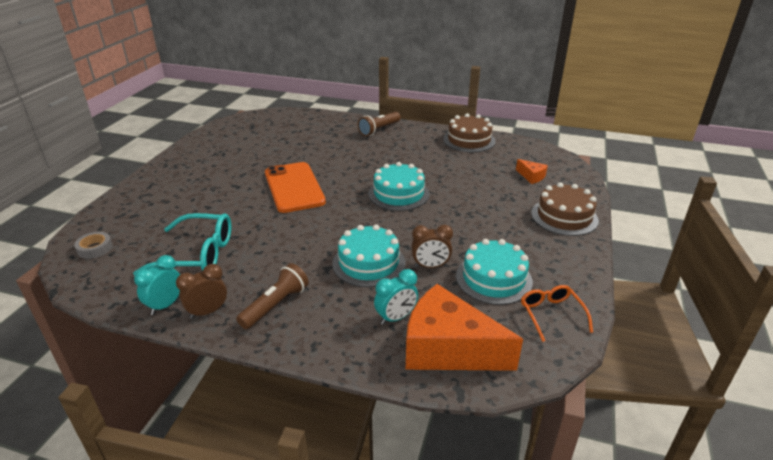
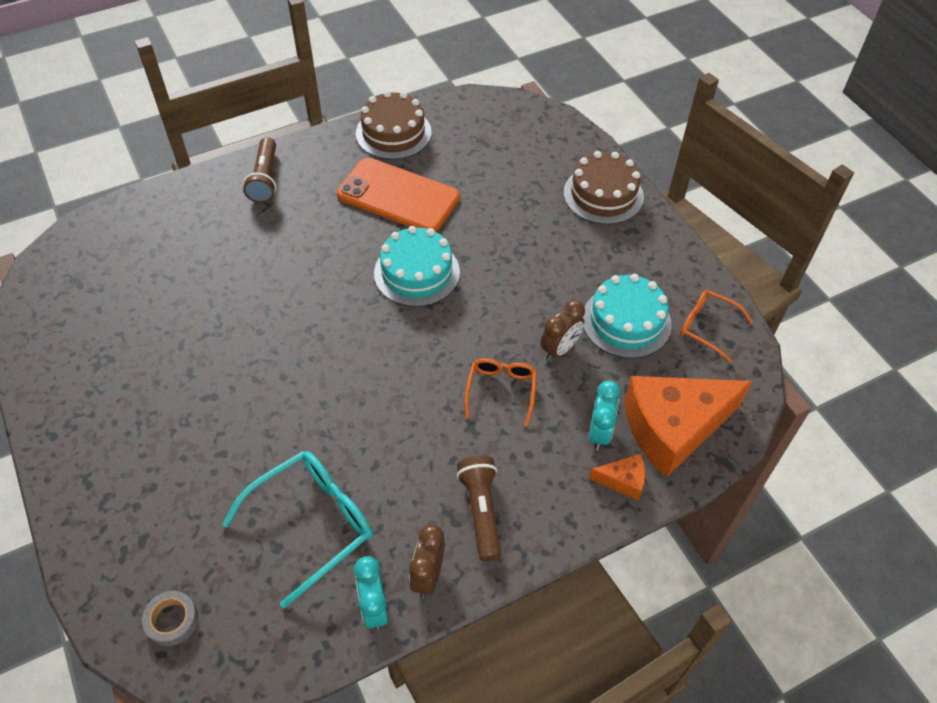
camera: 45 degrees left, 20 degrees up
orange phone [265,162,326,213] -> orange phone moved to [337,158,460,232]
turquoise cake [332,224,405,287] -> orange glasses [465,358,537,427]
orange cheese [516,159,548,184] -> orange cheese moved to [589,454,645,501]

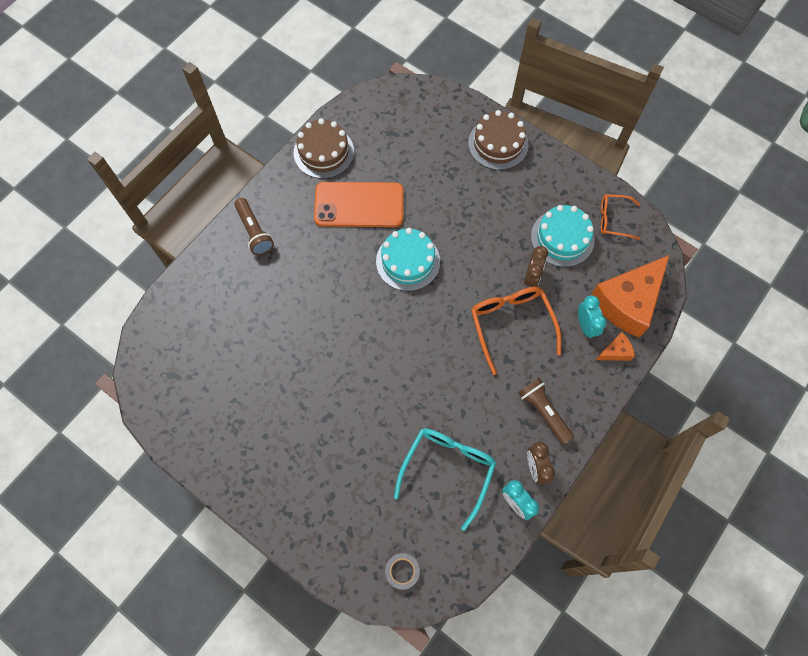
camera: 25 degrees left, 15 degrees up
orange glasses [465,358,537,427] -> orange glasses [471,287,561,375], size x1.65

